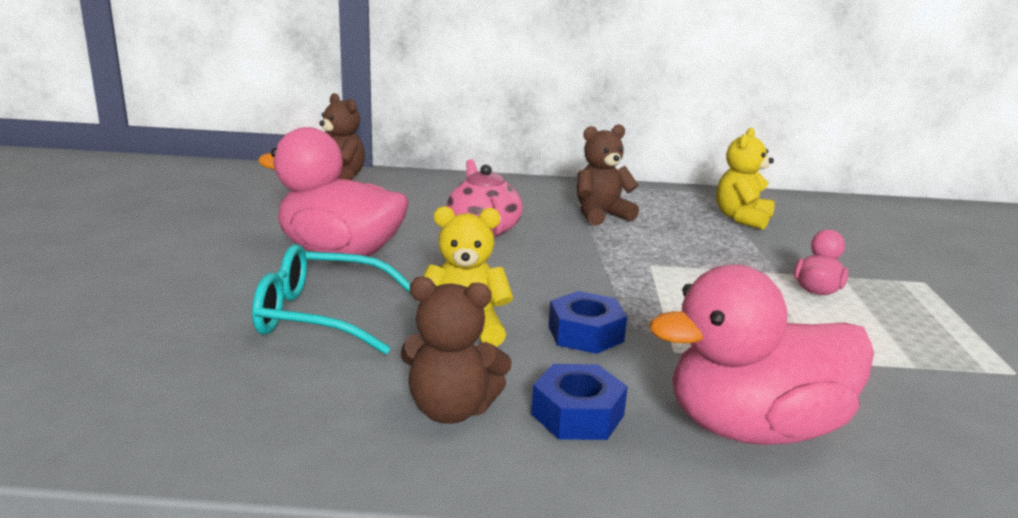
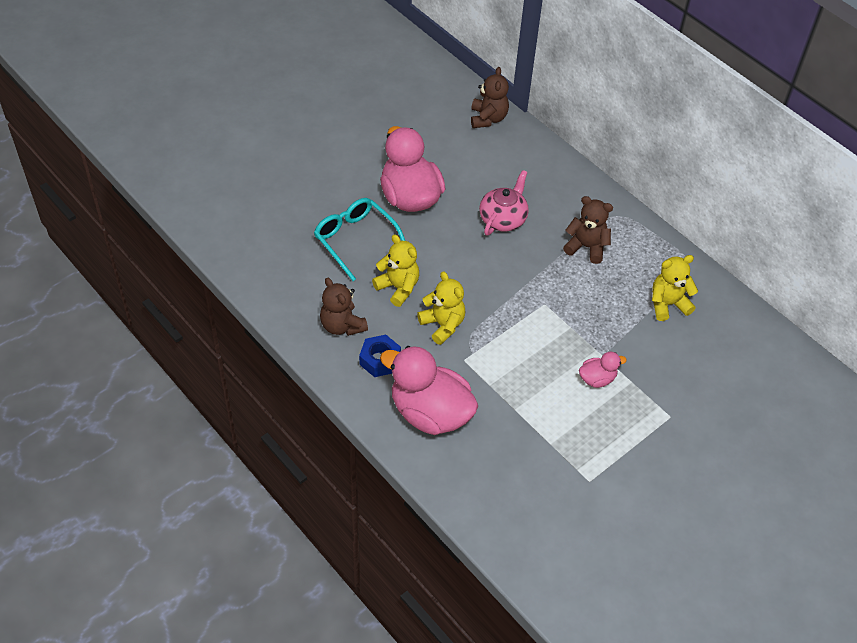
camera: 45 degrees right, 30 degrees up
blue nut [548,291,627,354] -> yellow teddy bear [417,271,466,345]

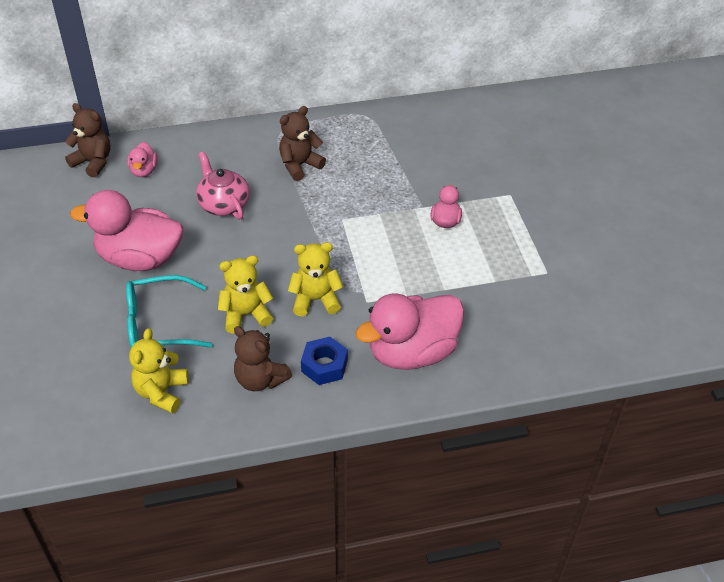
camera: 60 degrees left, 5 degrees down
brown teddy bear [320,277,368,336] -> brown teddy bear turned 45 degrees clockwise [234,326,292,391]
yellow teddy bear [652,255,698,321] -> yellow teddy bear moved to [129,328,189,413]
none -> pink duck [127,142,158,177]

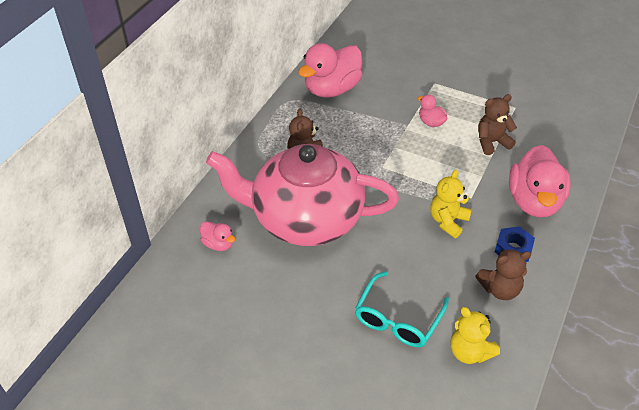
camera: 50 degrees left, 0 degrees up
brown teddy bear [65,103,111,178] -> brown teddy bear moved to [478,94,517,155]
pink duck [70,190,183,271] -> pink duck moved to [298,43,362,98]
pink teapot [196,151,250,220] -> pink teapot [206,144,399,246], size x2.32
yellow teddy bear [218,255,273,333] -> none

